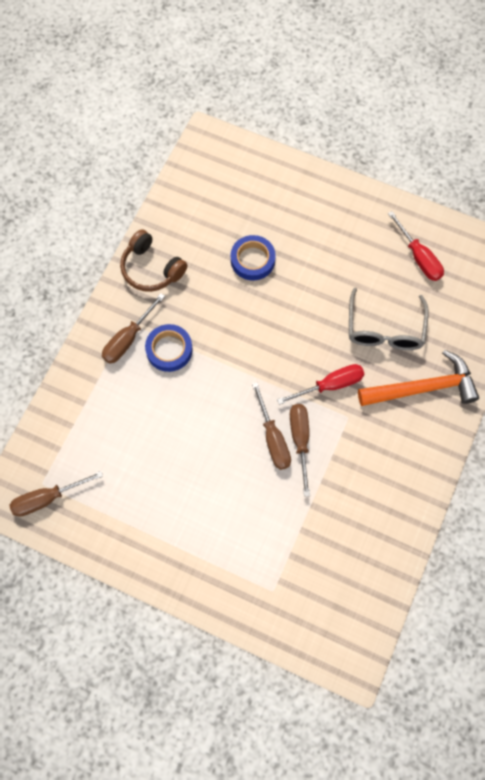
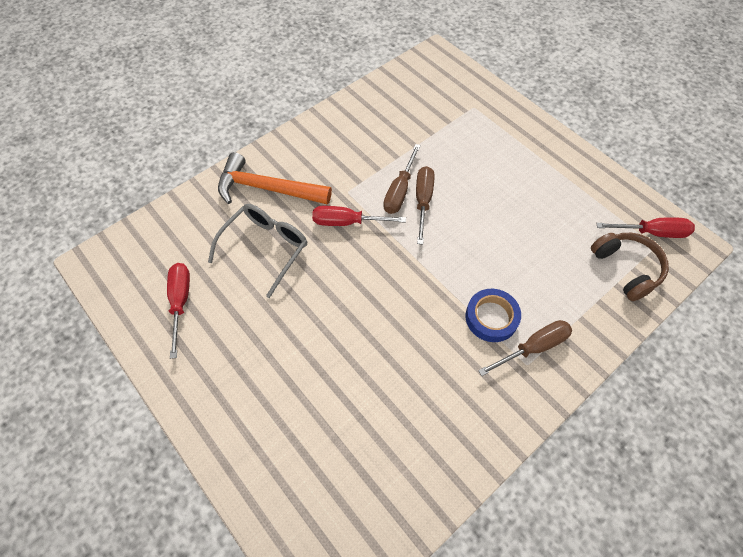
camera: 155 degrees left, 10 degrees down
brown screwdriver [9,471,103,517] -> red screwdriver [596,217,695,238]
brown headphones [120,229,187,292] -> brown headphones moved to [591,233,669,301]
blue tape [231,235,276,280] -> none

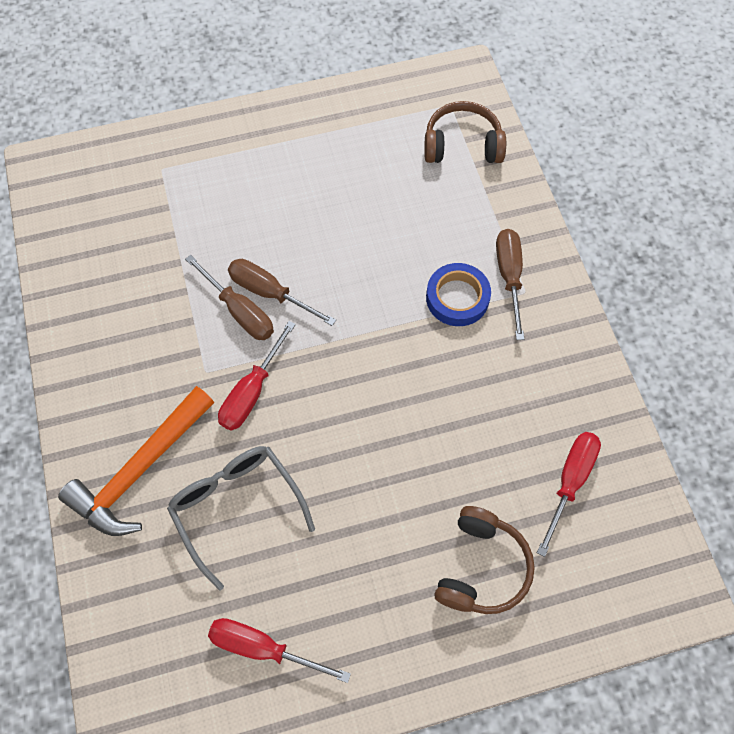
camera: 65 degrees left, 5 degrees up
red screwdriver [596,217,695,238] -> red screwdriver moved to [537,432,601,557]
none -> brown headphones [434,506,535,614]

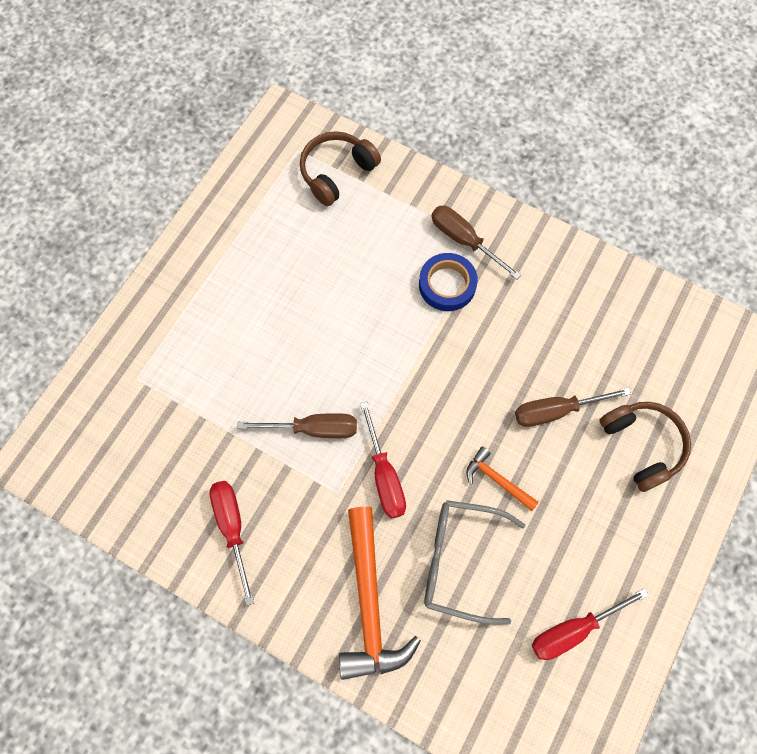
camera: 45 degrees left, 5 degrees up
brown screwdriver [228,259,336,326] -> brown screwdriver moved to [515,387,631,427]
red screwdriver [537,432,601,557] -> red screwdriver moved to [209,481,254,606]
none -> orange hammer [466,446,539,511]

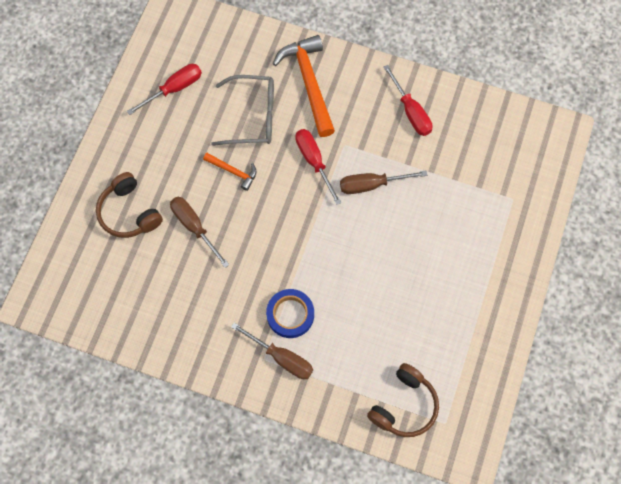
camera: 170 degrees right, 0 degrees up
brown screwdriver [515,387,631,427] -> brown screwdriver turned 105 degrees counterclockwise [170,197,229,268]

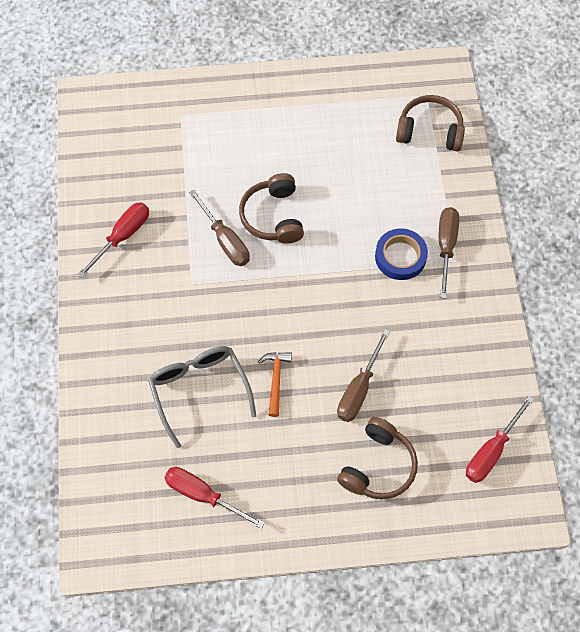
camera: 115 degrees left, 5 degrees down
orange hammer [273,35,335,137] -> none
red screwdriver [295,129,342,205] -> red screwdriver moved to [466,396,534,483]
none -> brown headphones [239,173,304,244]

